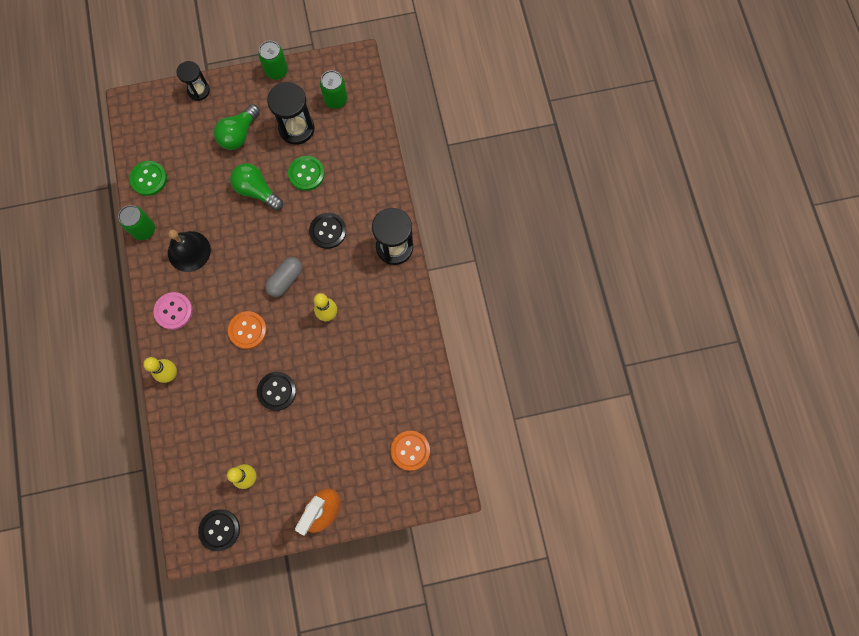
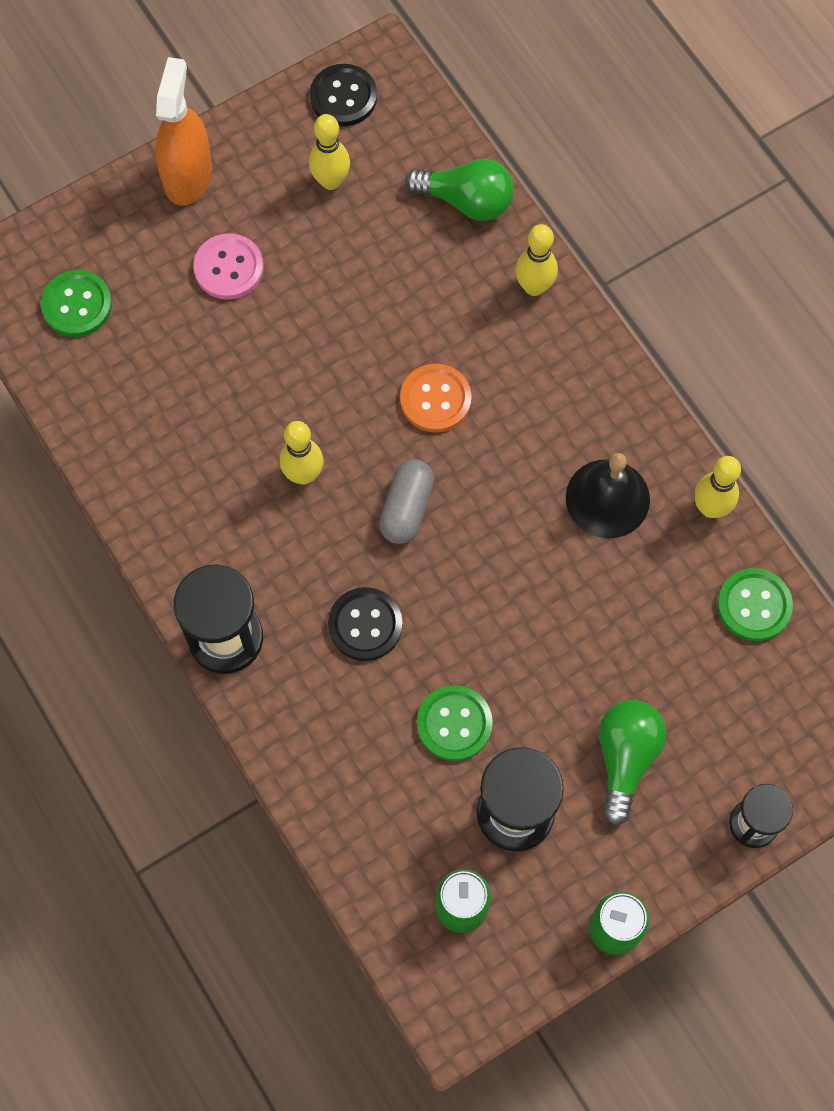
camera: 160 degrees right, 5 degrees down
green can [118,205,155,240] -> yellow bowling pin [694,456,741,518]
pink button [153,292,193,330] -> pink button moved to [193,233,264,300]
green light bulb [230,163,283,210] -> green light bulb moved to [405,159,514,221]
black button [257,372,296,411] -> none
orange button [391,431,430,471] -> green button [41,270,112,337]

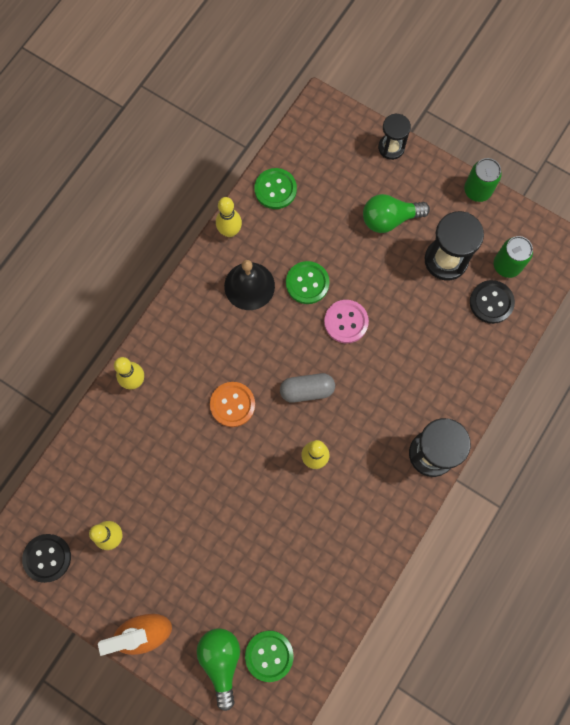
camera: 115 degrees left, 5 degrees up
pink button [193,233,264,300] -> pink button moved to [324,300,369,343]
black button [328,587,403,661] -> black button moved to [470,280,515,324]
green light bulb [405,159,514,221] -> green light bulb moved to [197,628,240,711]
green button [417,685,493,761] -> green button moved to [286,261,330,304]

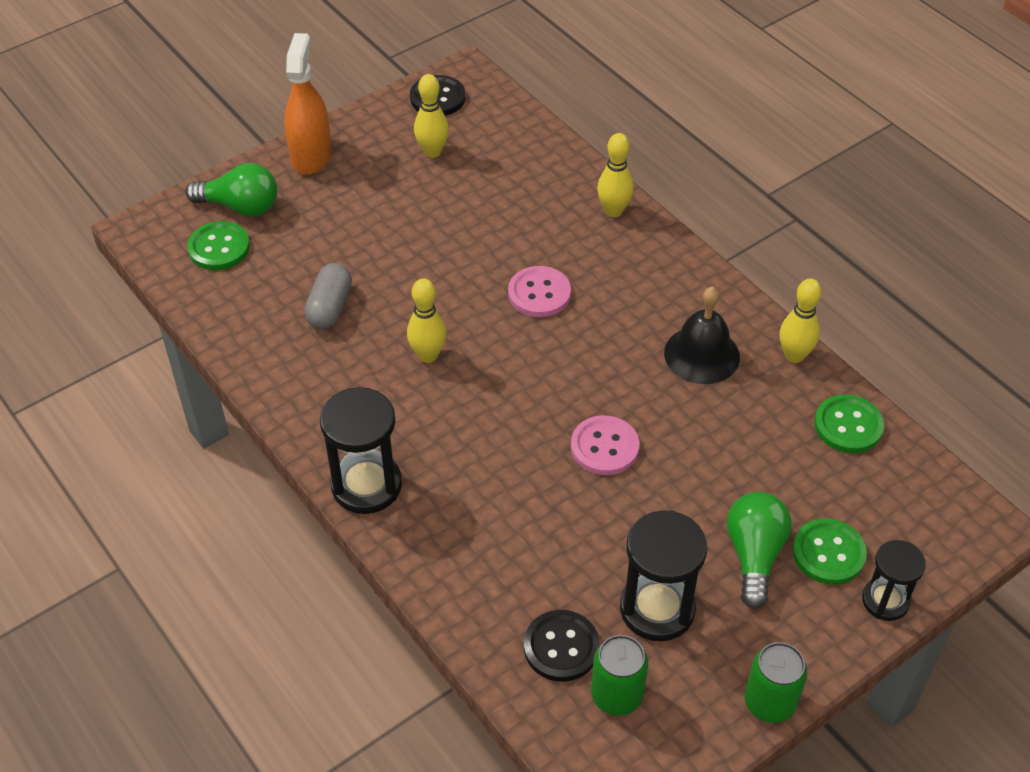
camera: 110 degrees right, 25 degrees down
orange button [210,382,255,427] -> pink button [508,266,571,317]
grey capsule [280,373,335,403] -> grey capsule moved to [304,263,352,329]
green button [286,261,330,304] -> green button moved to [792,519,867,585]

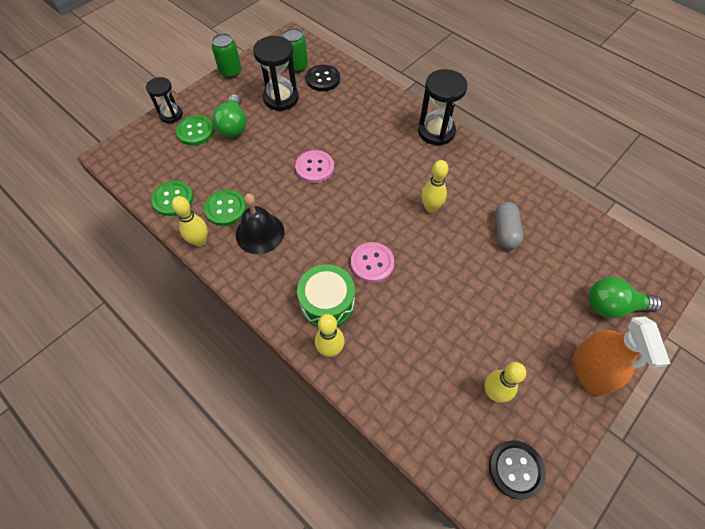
camera: 170 degrees right, 10 degrees up
green button [187,221,250,270] -> green button moved to [204,190,246,226]
none -> green drum [297,264,355,327]

